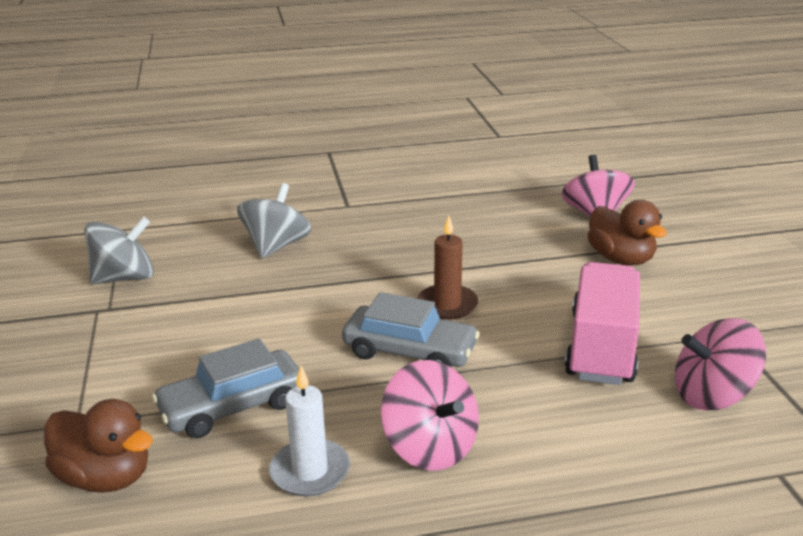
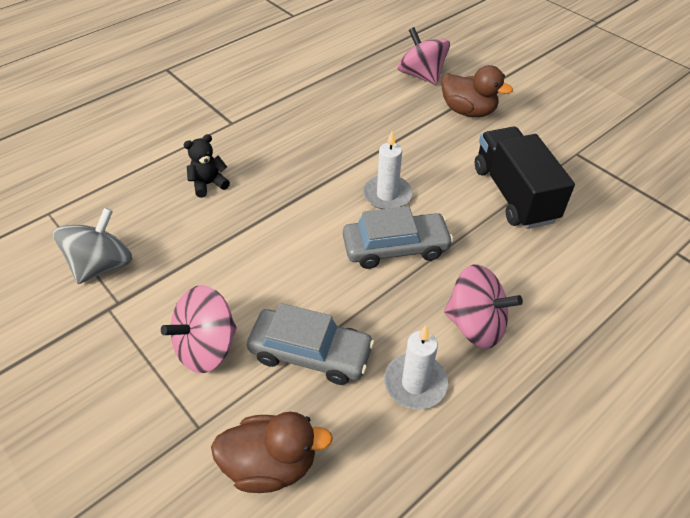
camera: 30 degrees left, 20 degrees up
grey car [152,338,299,438] -> grey car turned 105 degrees counterclockwise [247,303,374,385]
grey spinning top [237,183,311,258] -> black teddy bear [184,134,230,198]
brown candle [417,216,479,320] -> white candle [363,131,412,209]
pink truck [565,262,640,385] -> black truck [475,127,575,229]
pink spinning top [675,318,766,410] -> pink spinning top moved to [161,285,237,373]

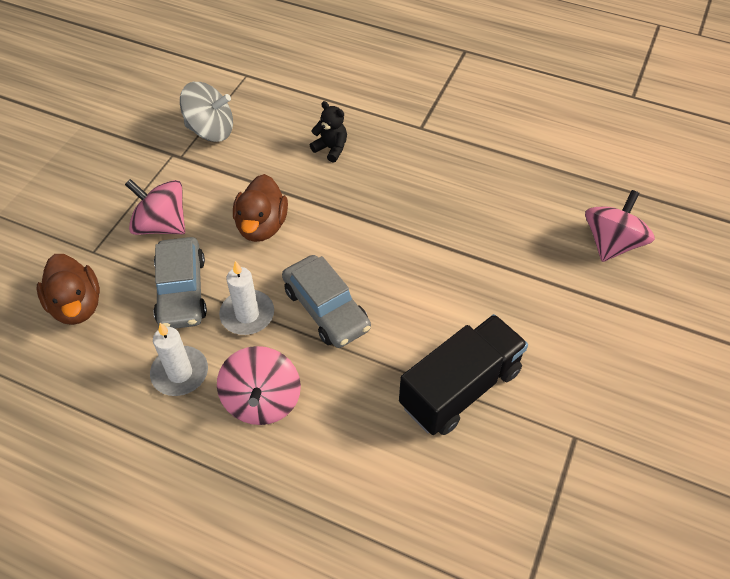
camera: 65 degrees right, 5 degrees up
white candle [363,131,412,209] -> white candle moved to [219,261,274,335]
brown duck [441,65,513,117] -> brown duck moved to [233,174,288,242]

